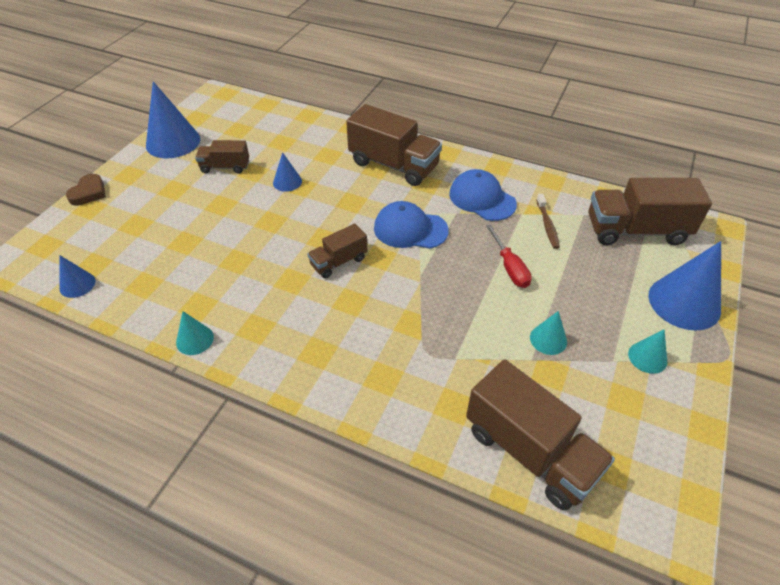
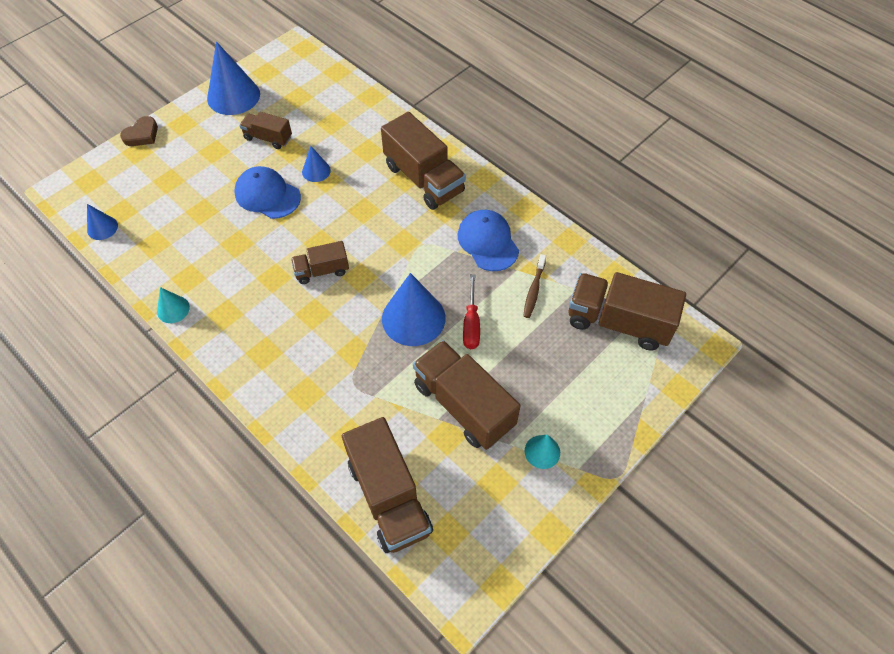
camera: 20 degrees right, 10 degrees up
blue cap [374,201,449,249] -> blue cap moved to [234,166,301,219]
turquoise cone [530,311,567,355] -> brown truck [413,340,521,450]
blue cone [648,241,721,330] -> blue cone moved to [382,273,446,346]

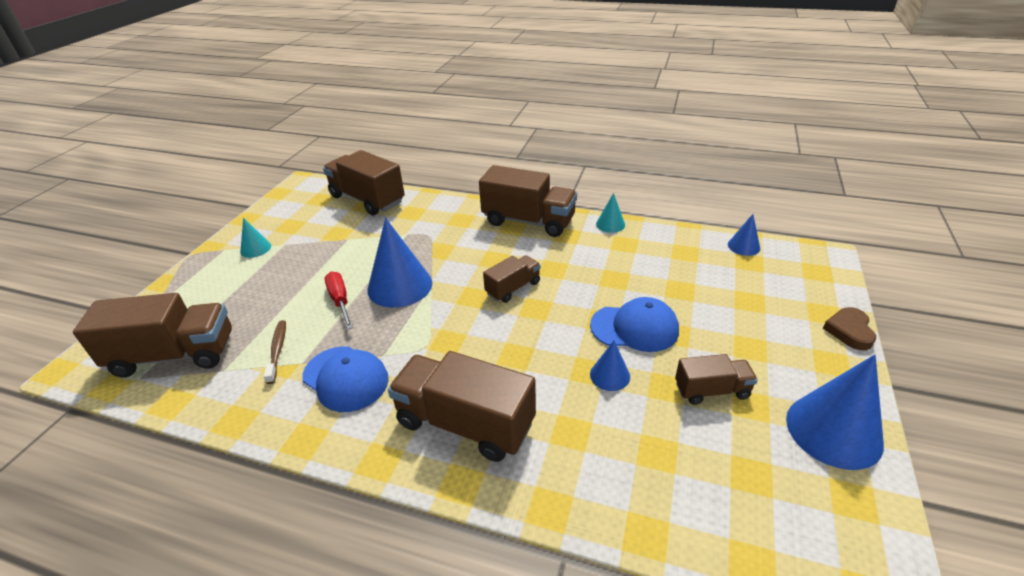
camera: 155 degrees right, 20 degrees down
brown truck [413,340,521,450] -> brown truck moved to [479,165,577,237]

